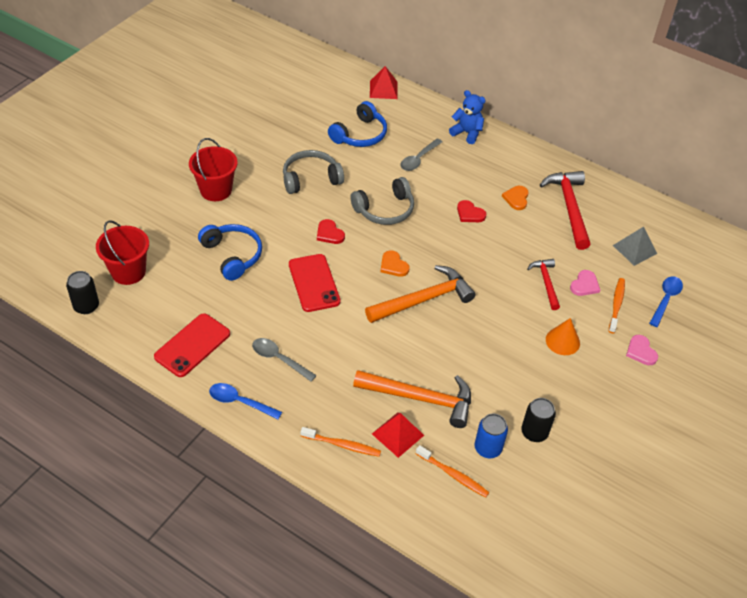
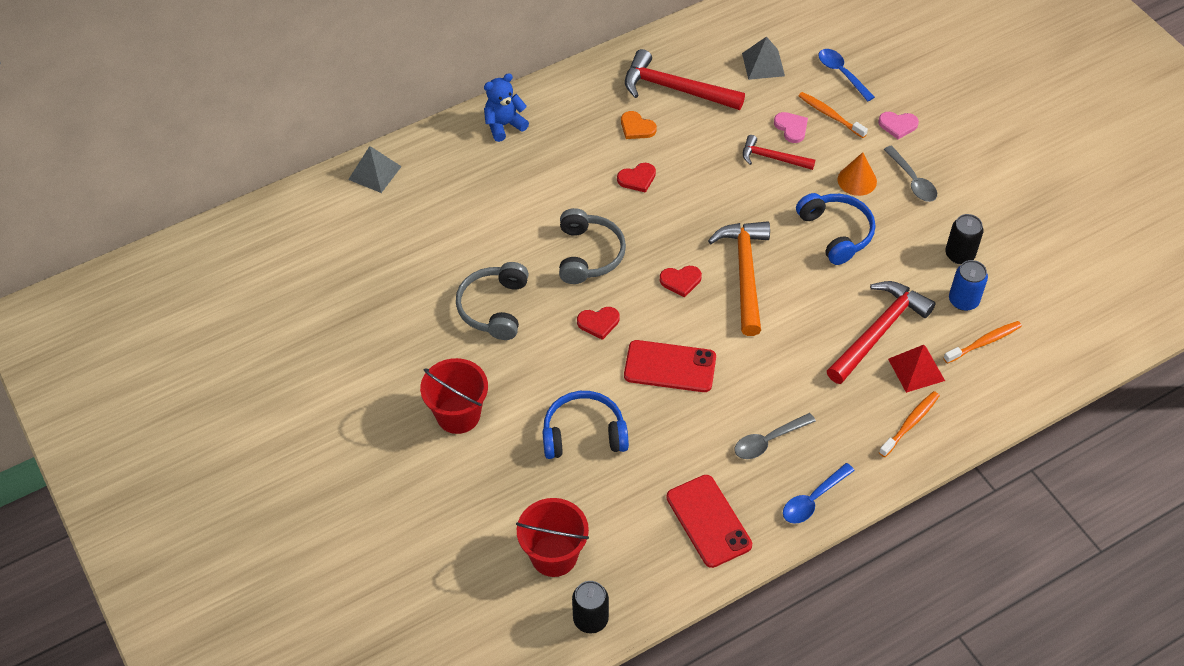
camera: 60 degrees left, 5 degrees up
blue headphones [328,101,387,147] -> blue headphones moved to [796,193,875,265]
orange hammer [353,370,471,428] -> red hammer [827,281,936,384]
red pyramid [370,66,398,99] -> grey pyramid [348,146,402,193]
orange heart [380,250,409,277] -> red heart [660,266,702,297]
grey spoon [401,138,442,171] -> grey spoon moved to [884,146,937,202]

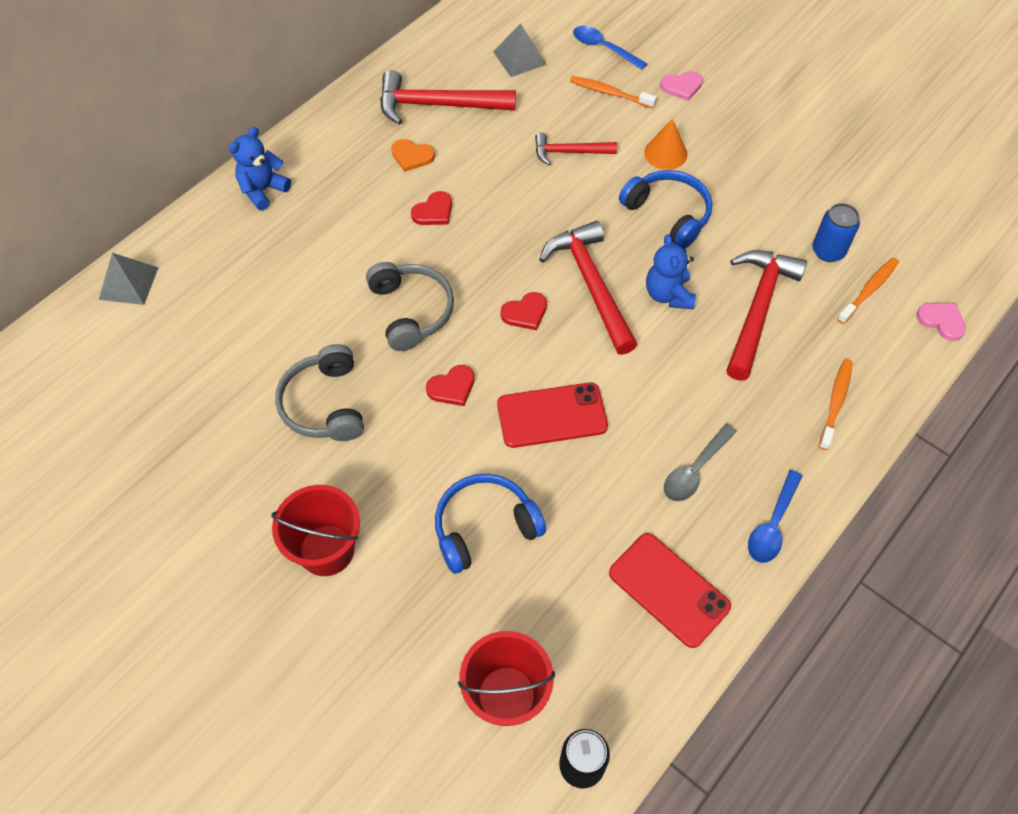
camera: 20 degrees left, 5 degrees up
orange hammer [708,221,770,336] -> red hammer [539,221,638,355]
pink heart [774,112,808,143] -> pink heart moved to [916,303,966,341]
grey spoon [884,146,937,202] -> none
red pyramid [888,345,945,393] -> none
black can [945,214,984,264] -> none
none -> blue teddy bear [646,234,696,309]

